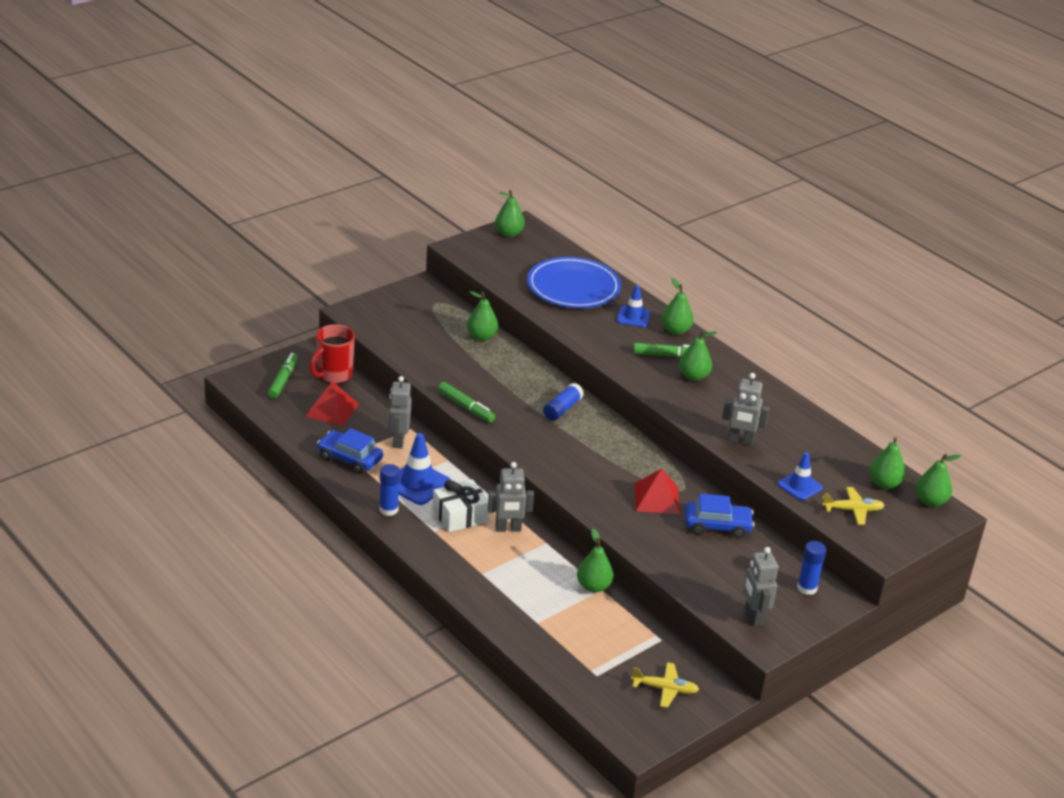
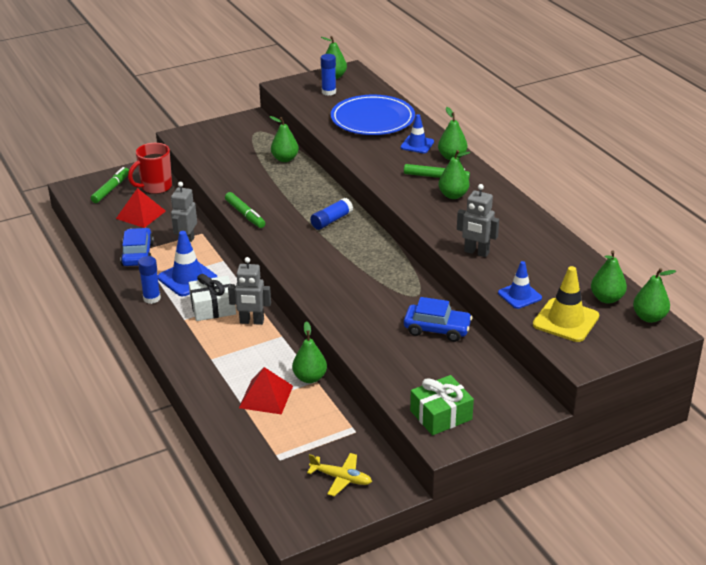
camera: 15 degrees right, 0 degrees up
blue car [317,428,383,474] -> blue car turned 45 degrees clockwise [120,228,154,266]
red pyramid [635,468,680,514] -> red pyramid moved to [239,367,293,415]
grey robot [743,547,778,626] -> green gift [410,375,474,435]
blue glue stick [797,541,826,595] -> blue glue stick moved to [321,54,336,96]
yellow plane [822,487,885,525] -> yellow traffic cone [533,266,599,342]

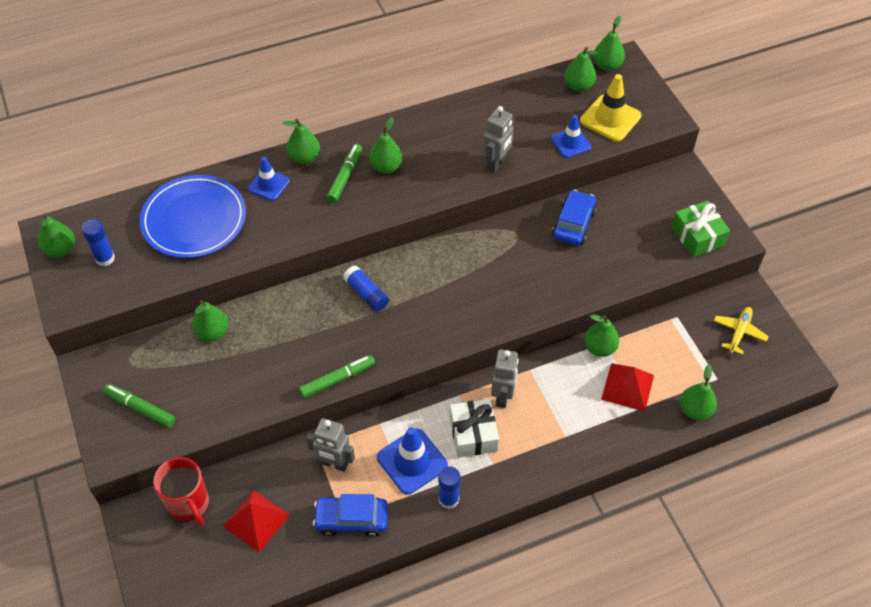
camera: 85 degrees left, 20 degrees up
green marker [91,167,129,203] -> green marker moved to [103,384,176,428]
none -> green pear [680,365,717,420]

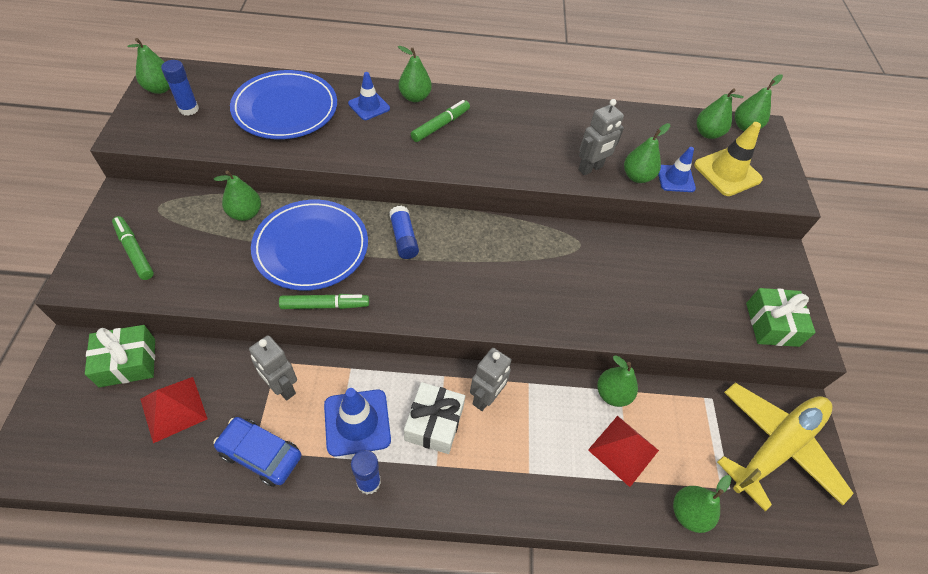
camera: 20 degrees right, 0 degrees up
red mug [153,457,209,526] -> green gift [85,325,155,387]
green pear [369,117,403,174] -> green pear moved to [624,123,670,183]
blue car [552,190,597,246] -> none
yellow plane [714,307,769,355] -> yellow plane [717,383,854,511], size x2.16
none -> blue plate [251,200,368,291]

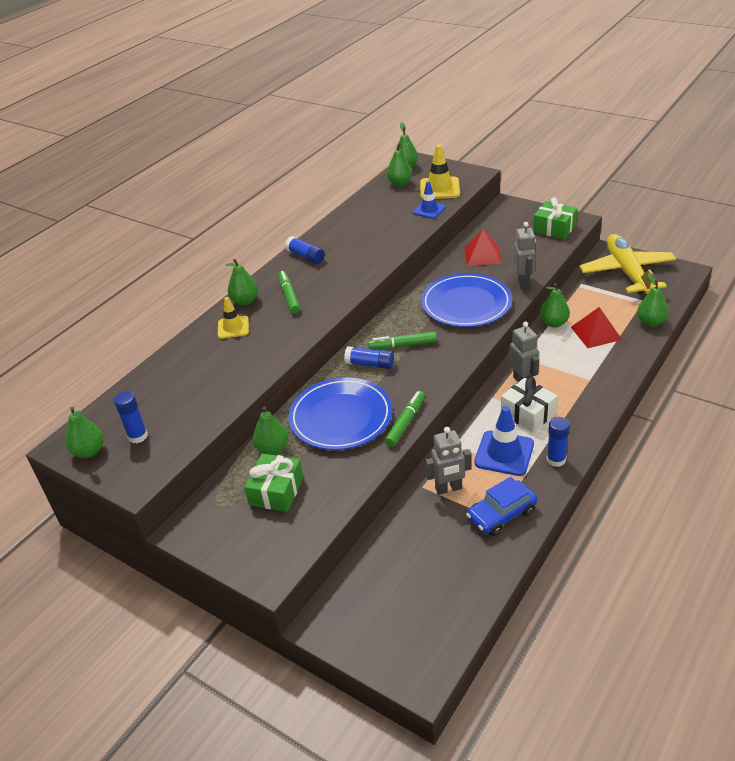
camera: 50 degrees left, 15 degrees down
green gift [85,325,155,387] -> green gift moved to [244,453,303,512]
green marker [112,216,154,280] -> green marker moved to [368,332,437,350]
red pyramid [140,377,208,443] -> red pyramid moved to [464,229,502,266]
blue plate [230,70,337,139] -> blue plate moved to [421,273,512,327]
blue traffic cone [348,72,390,120] -> yellow traffic cone [218,297,249,339]
grey robot [578,99,624,175] -> grey robot moved to [513,222,536,289]
green pear [624,123,670,183] -> none
none -> blue glue stick [285,236,325,264]

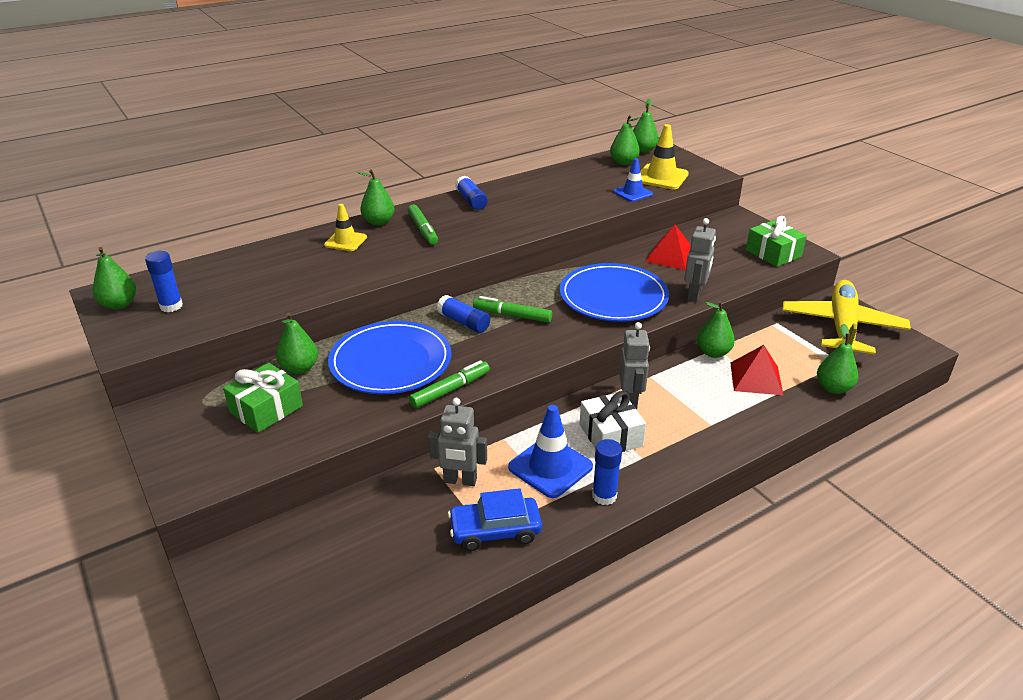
camera: 20 degrees right, 5 degrees down
green marker [278,271,300,314] -> green marker turned 150 degrees clockwise [408,205,438,245]

